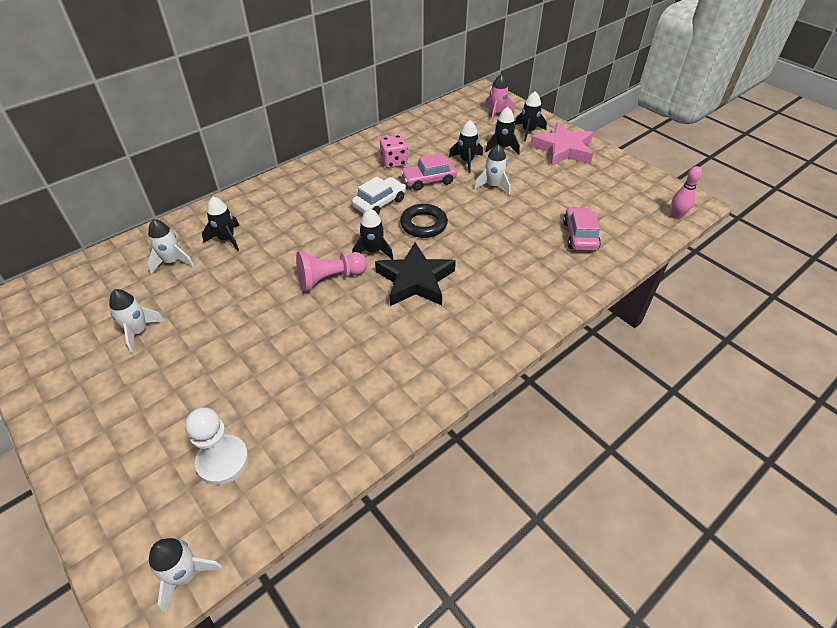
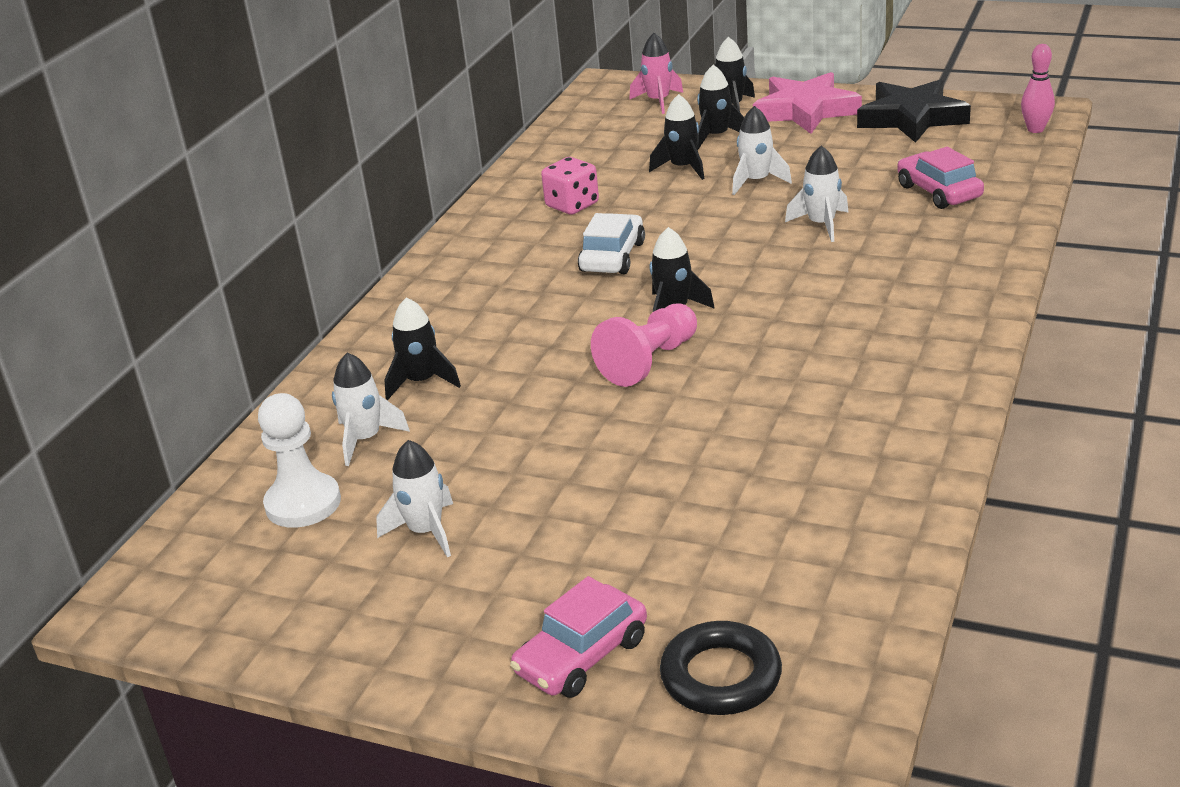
camera: 25 degrees left, 15 degrees down
white rocket [149,538,223,613] -> white rocket moved to [785,146,848,242]
white pawn [185,407,249,485] -> white pawn moved to [258,393,341,528]
black star [375,242,456,306] -> black star moved to [857,79,971,143]
pink car [400,153,457,191] -> pink car moved to [510,576,647,698]
black ring [400,204,448,238] -> black ring moved to [660,621,782,715]

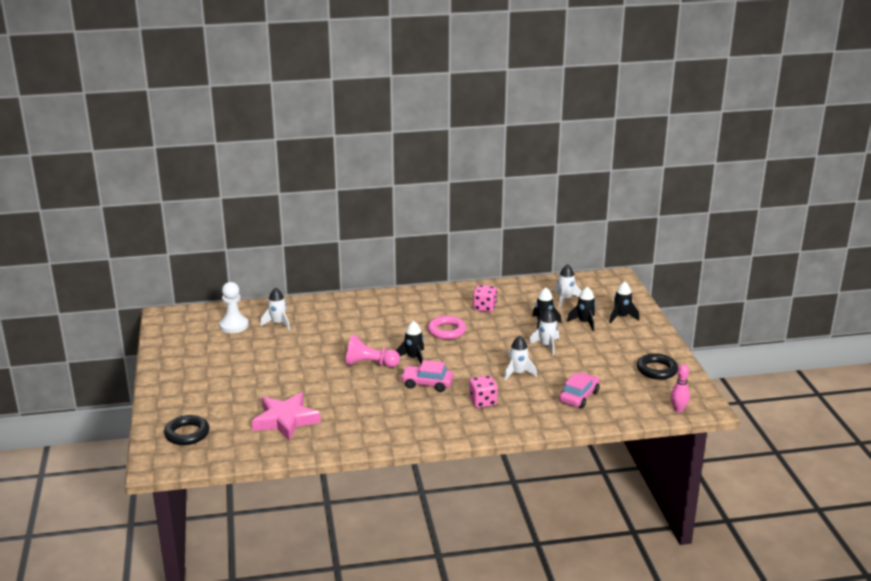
camera: 55 degrees right, 5 degrees down
white rocket [376,440,453,557] -> white rocket moved to [554,264,582,307]
black rocket [384,297,461,400] -> none
pink car [510,576,647,698] -> pink car moved to [401,360,454,392]
white car [578,213,645,274] -> pink ring [428,316,466,340]
pink rocket [629,33,683,114] -> none
pink star [753,72,862,134] -> pink star moved to [252,392,321,441]
black star [857,79,971,143] -> black ring [637,353,678,380]
none -> pink dice [469,375,498,408]

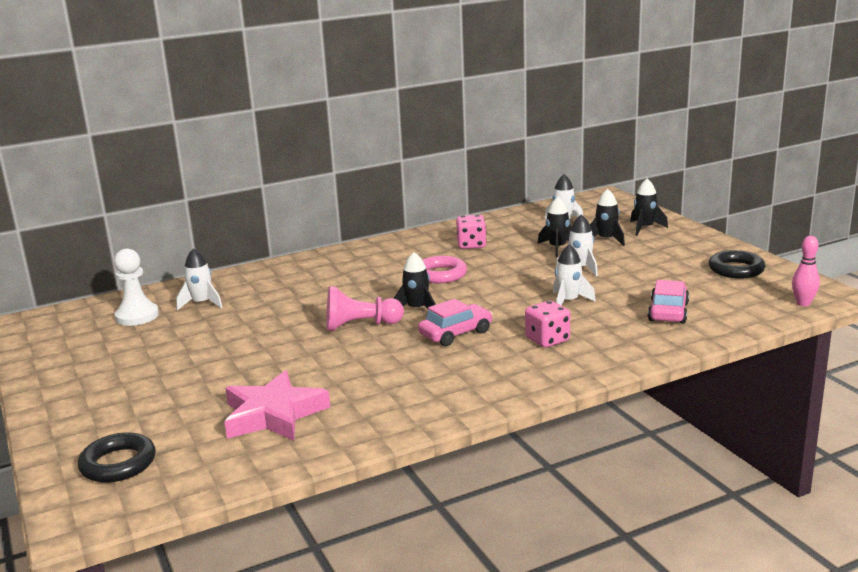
camera: 15 degrees left, 5 degrees down
pink car [401,360,454,392] -> pink car turned 150 degrees clockwise [418,299,493,346]

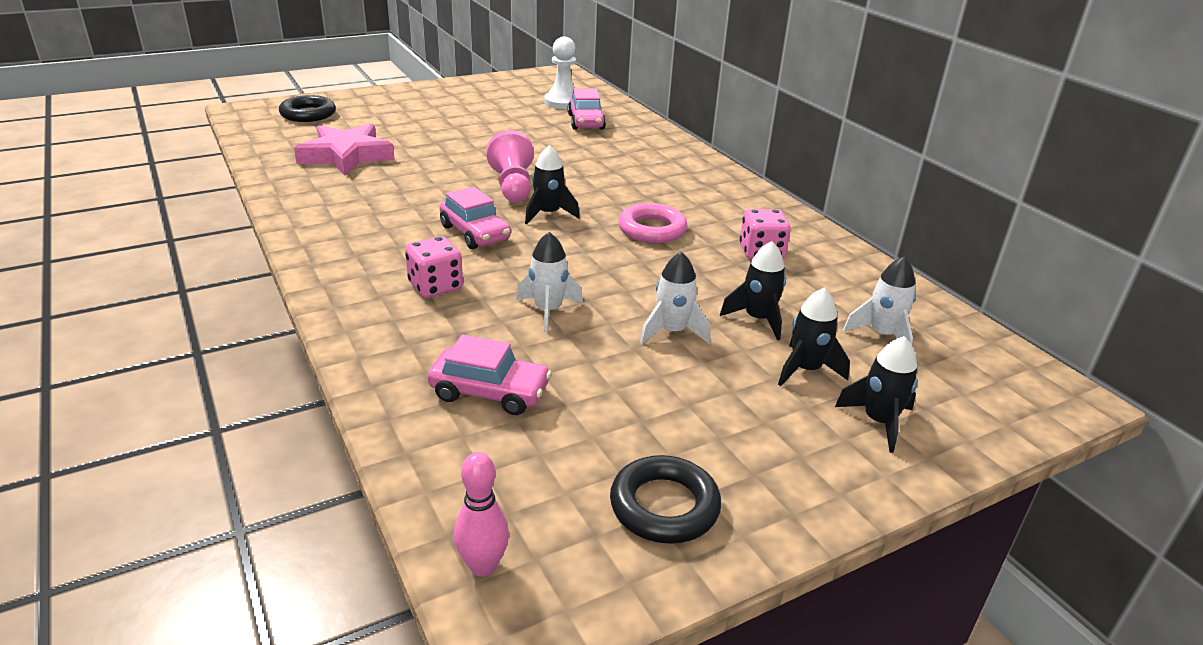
camera: 85 degrees right, 10 degrees up
white rocket [176,248,223,310] -> pink car [568,89,606,130]

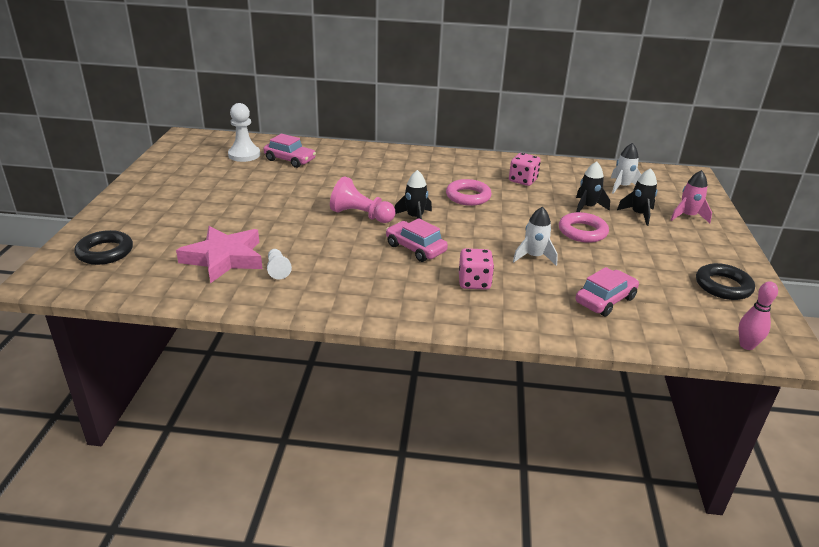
camera: 55 degrees left, 0 degrees up
pink car [439,187,511,249] -> pink car turned 135 degrees counterclockwise [386,218,448,262]
white rocket [640,252,710,344] -> pink ring [559,212,609,243]
black rocket [835,336,918,453] -> pink rocket [671,170,712,223]
none -> white pawn [267,249,292,279]

